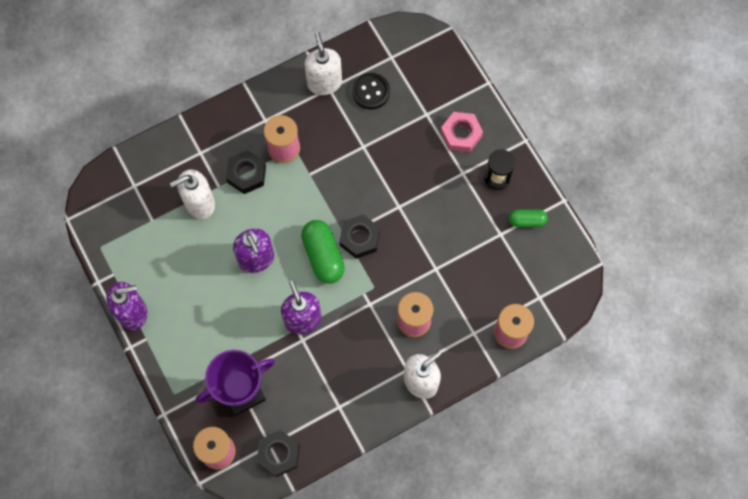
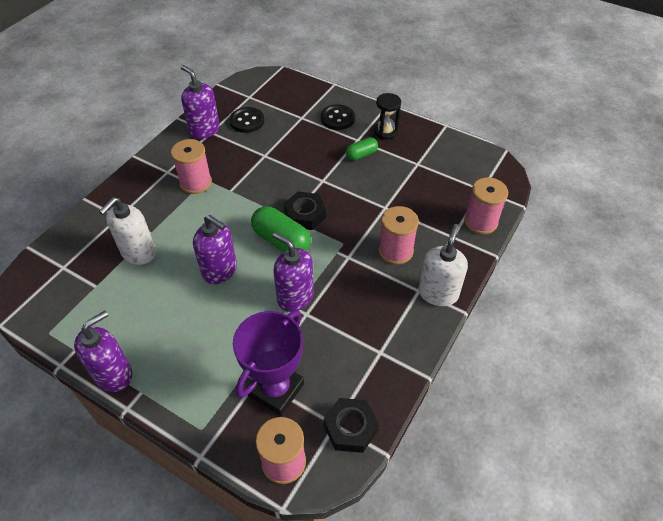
camera: 30 degrees left, 20 degrees down
black nut [226,150,266,194] -> none
white soap dispenser [305,32,342,95] -> purple soap dispenser [181,65,220,139]
pink nut [441,112,483,152] -> black button [321,104,355,130]
green capsule [509,209,548,227] -> green capsule moved to [346,137,378,161]

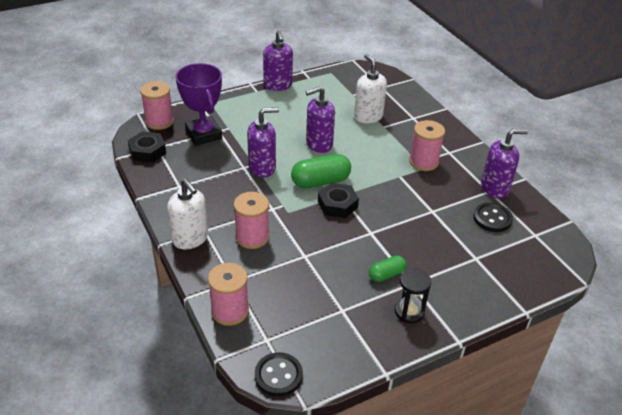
camera: 120 degrees right, 10 degrees down
black button [321,104,355,130] -> black button moved to [255,352,303,397]
green capsule [346,137,378,161] -> green capsule turned 60 degrees clockwise [369,256,406,282]

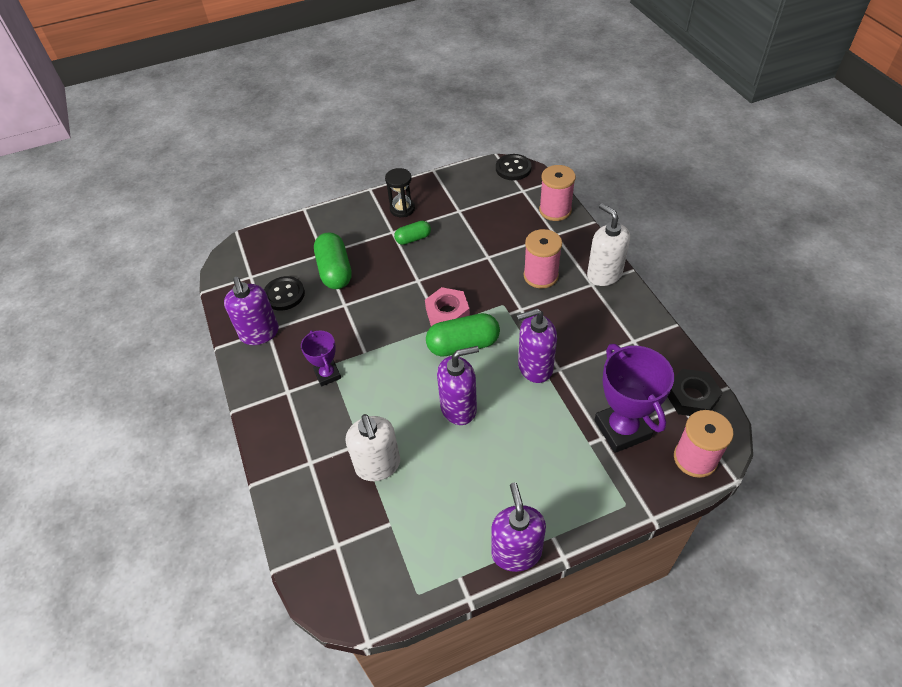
camera: 170 degrees left, 10 degrees up
black nut [318,183,359,218] -> pink nut [425,287,470,326]
pink spool [409,120,445,171] -> purple trophy [301,330,341,387]
purple soap dispenser [481,129,528,199] -> purple soap dispenser turned 105 degrees counterclockwise [224,277,279,345]
none -> green capsule [314,232,352,289]

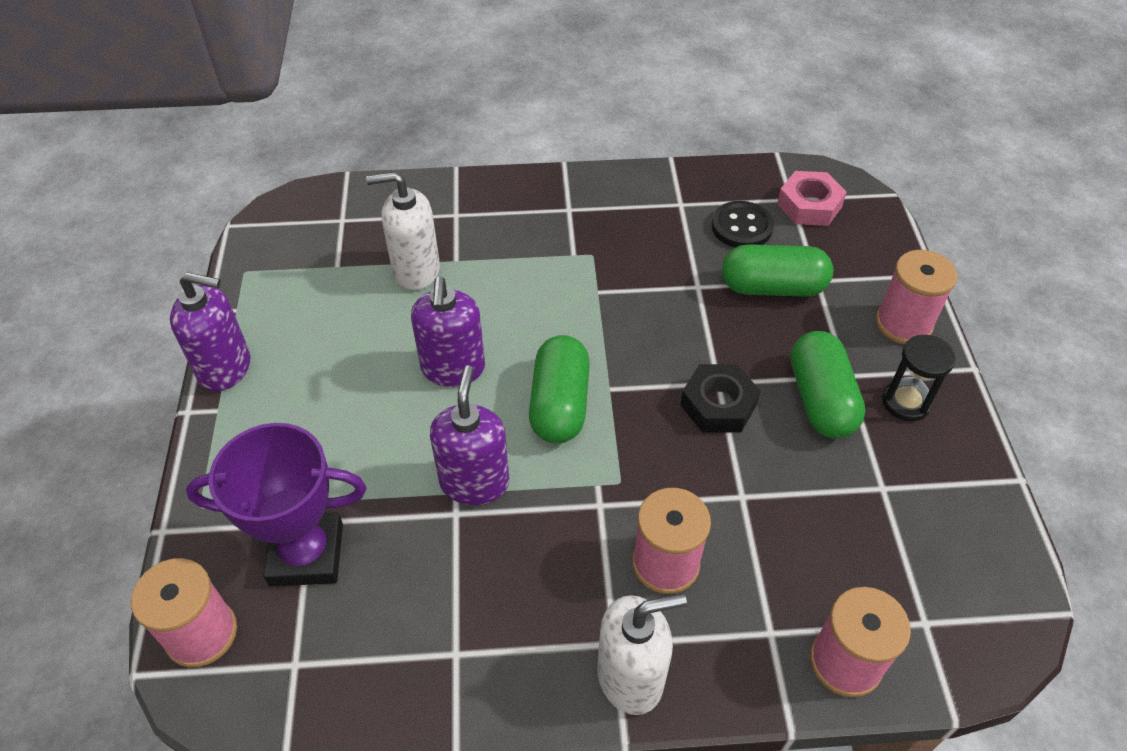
camera: 105 degrees right, 0 degrees up
purple soap dispenser [224,277,279,345] -> none
purple trophy [301,330,341,387] -> none
green capsule [394,221,431,245] -> green capsule [791,331,866,438], size x1.72
pink nut [425,287,470,326] -> pink nut moved to [777,171,847,226]
black button [496,154,532,180] -> none
black nut [668,369,723,416] -> black nut moved to [680,364,760,433]
none -> pink spool [876,250,957,344]

